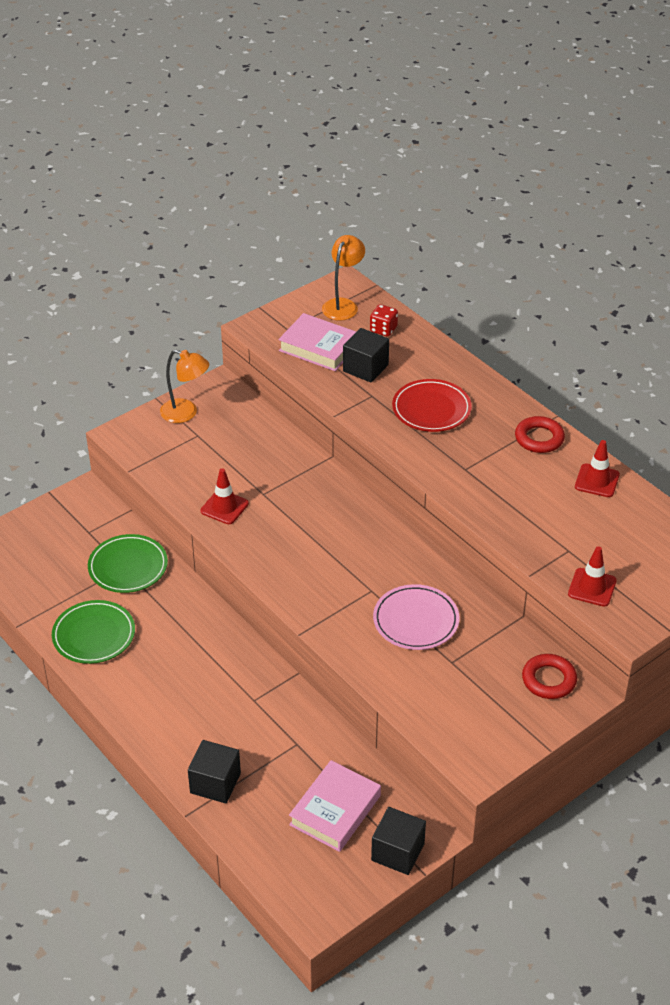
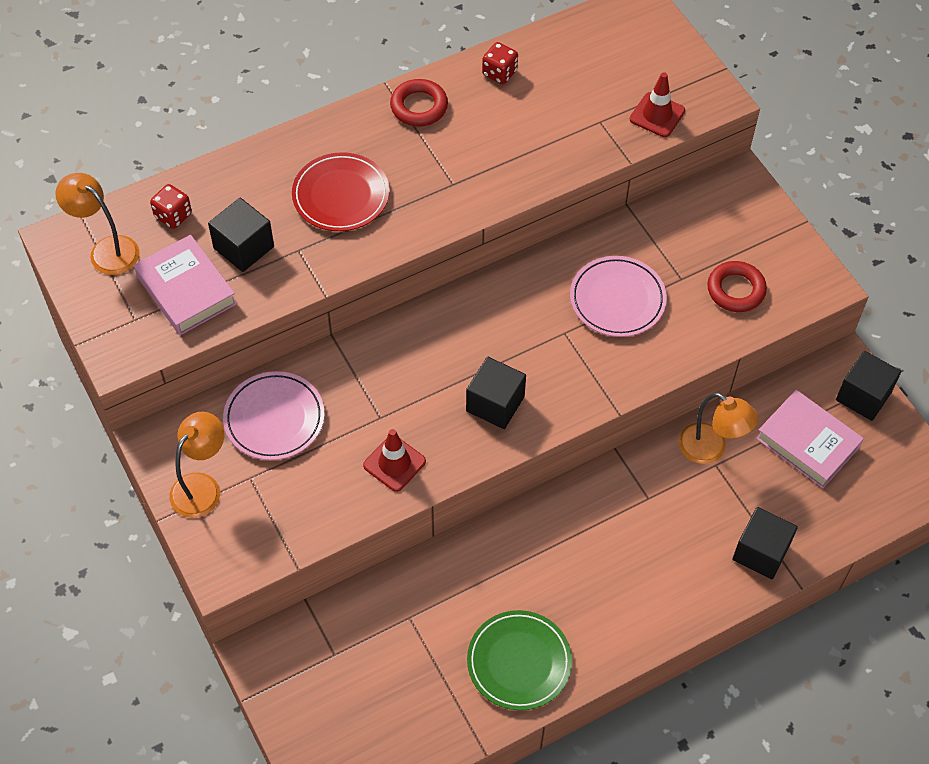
camera: 80 degrees left, 15 degrees up
green plate [88,534,168,593] -> none
pink book [279,313,356,371] -> pink book turned 75 degrees counterclockwise [134,235,237,335]
red ring [522,654,577,699] -> red ring moved to [707,261,767,312]
red traffic cone [575,440,620,497] -> red dice [482,42,518,84]
none -> pink plate [223,371,325,460]
none -> black cube [466,357,526,429]
none -> orange lamp [679,393,758,464]

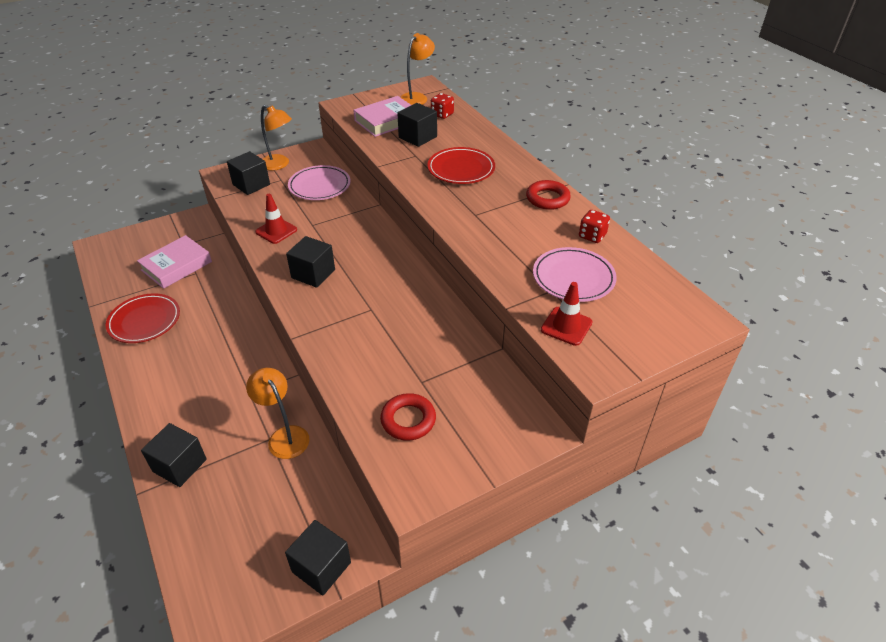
camera: 90 degrees right, 15 degrees down
green plate [467,610,572,711] -> red plate [106,293,180,343]
pink plate [570,256,667,337] -> pink plate moved to [533,247,617,302]
orange lamp [679,393,758,464] -> orange lamp turned 105 degrees clockwise [246,368,310,459]
pink book [756,390,864,488] -> pink book moved to [137,235,212,289]
none -> black cube [227,151,270,195]

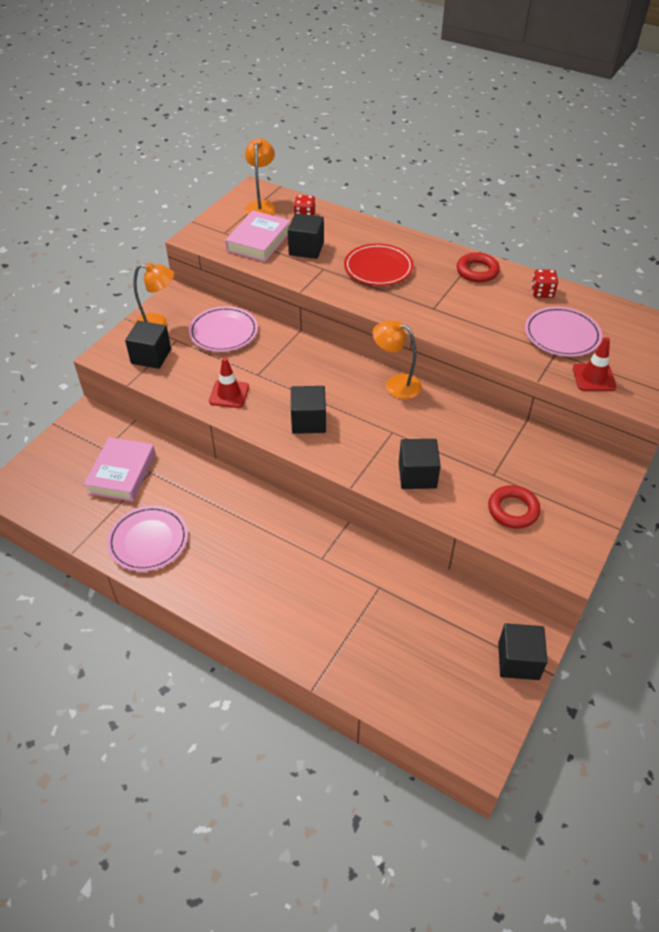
camera: 30 degrees left, 5 degrees up
red plate [106,293,180,343] -> pink plate [107,506,188,571]
black cube [141,423,207,487] -> black cube moved to [399,439,441,489]
orange lamp [246,368,310,459] -> orange lamp moved to [372,320,422,399]

